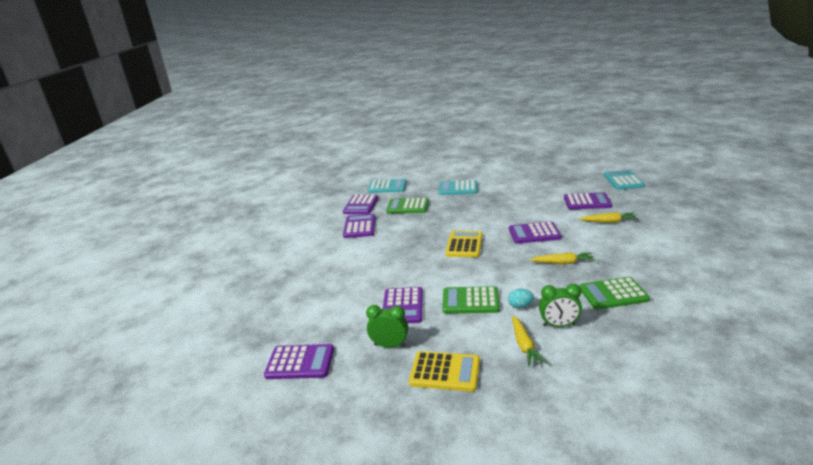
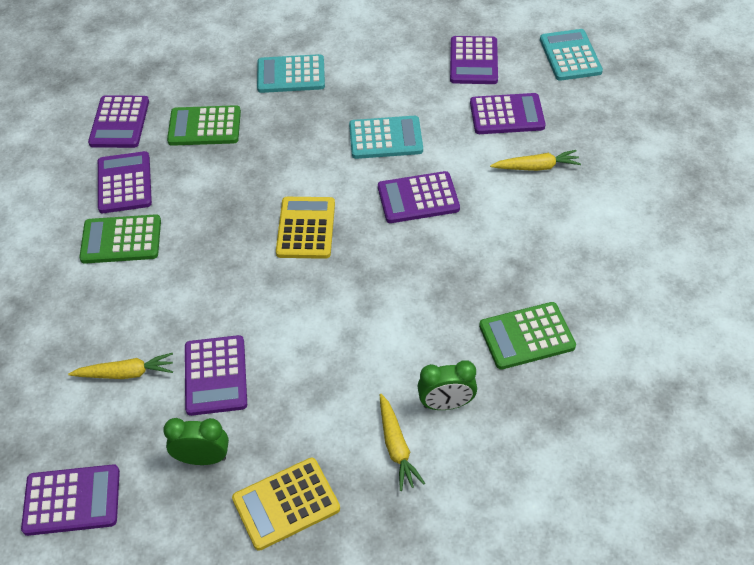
camera: 10 degrees left, 25 degrees up
turquoise calculator [368,179,406,193] -> turquoise calculator moved to [349,116,423,159]
yellow calculator [409,351,480,392] -> yellow calculator turned 150 degrees clockwise [232,458,340,551]
green calculator [442,286,500,313] -> green calculator moved to [79,214,161,264]
turquoise egg [508,289,534,308] -> none
yellow carrot [530,252,595,264] -> yellow carrot moved to [68,353,173,379]
none -> purple calculator [450,36,498,84]

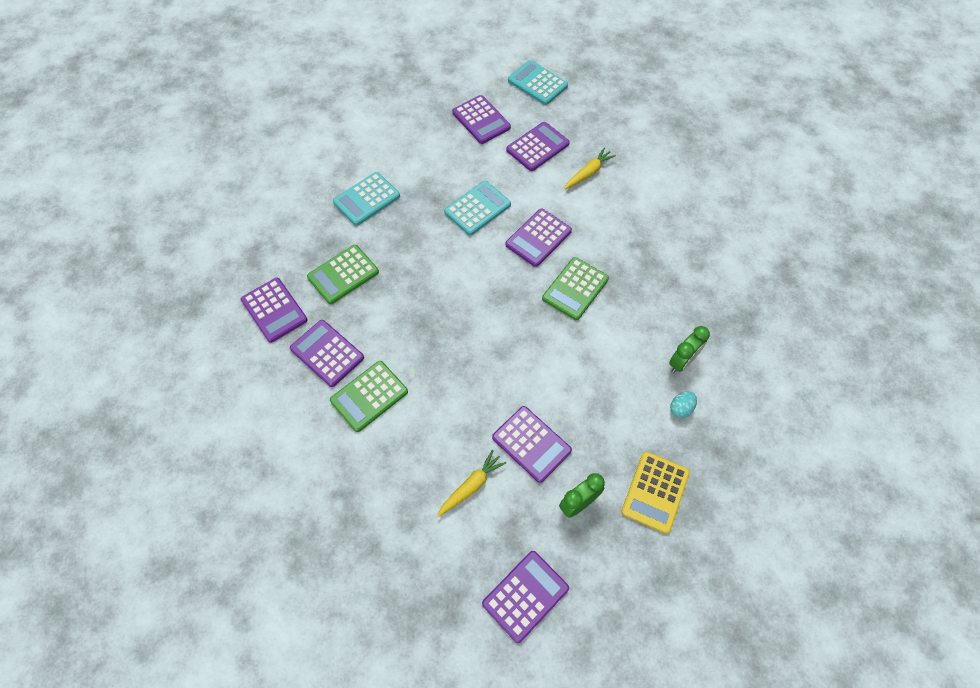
camera: 40 degrees left, 10 degrees up
yellow calculator [276,197,335,259] -> none
yellow carrot [380,394,425,491] -> turquoise egg [670,391,697,418]
green calculator [479,302,576,370] -> green calculator moved to [542,257,609,320]

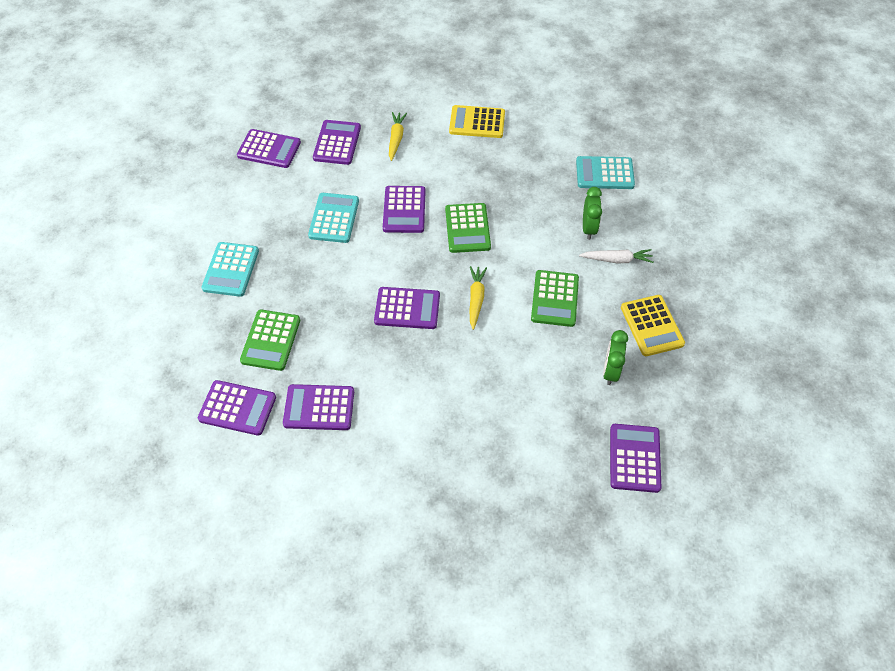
camera: 40 degrees left, 5 degrees down
green calculator [330,361,408,432] -> green calculator moved to [531,270,579,327]
yellow carrot [437,450,506,517] -> yellow carrot moved to [470,266,487,330]
purple calculator [492,406,572,483] -> purple calculator moved to [374,287,440,329]
turquoise calculator [508,60,568,105] -> turquoise calculator moved to [576,156,635,189]
turquoise egg [670,391,697,418] -> white carrot [579,249,654,263]
none -> yellow calculator [449,105,505,138]

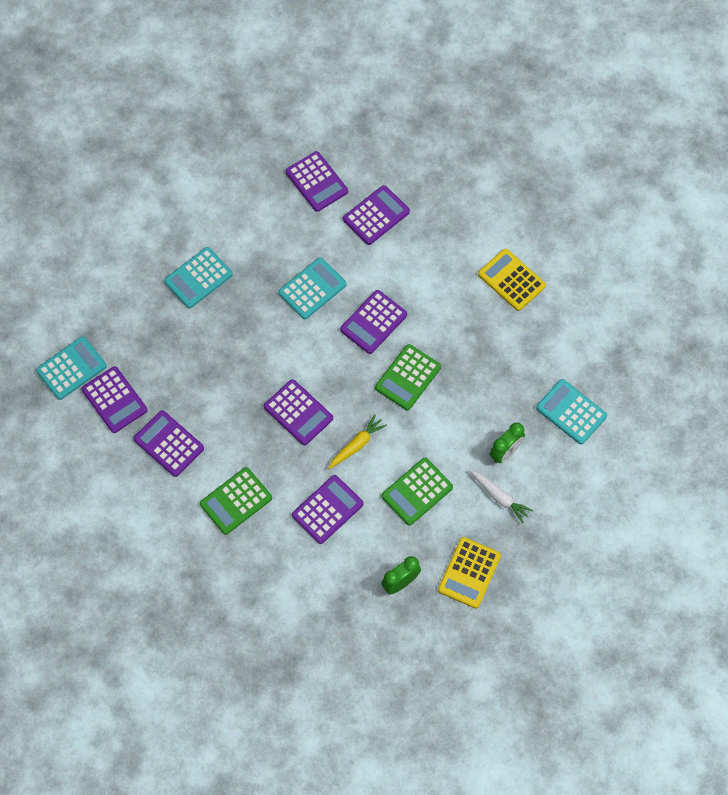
camera: 40 degrees right, 10 degrees up
green calculator [240,310,300,371] -> green calculator moved to [200,467,272,535]
yellow carrot [389,112,407,161] -> none
purple calculator [610,424,661,493] -> purple calculator moved to [292,475,363,544]
none -> turquoise calculator [36,337,107,400]

